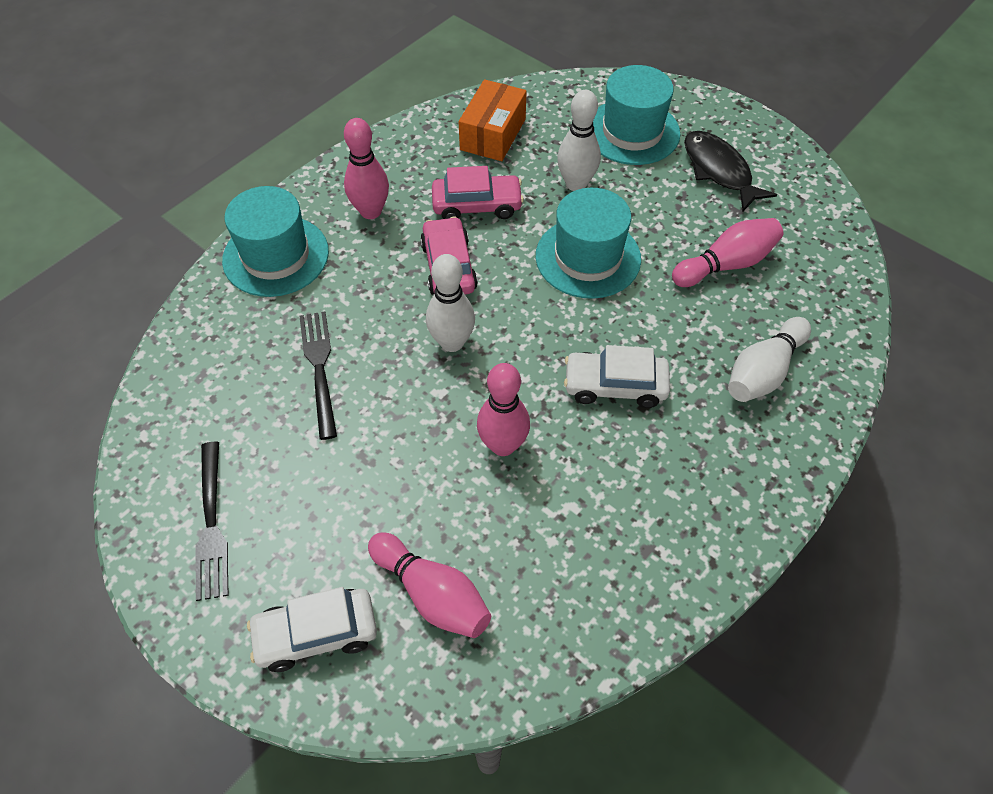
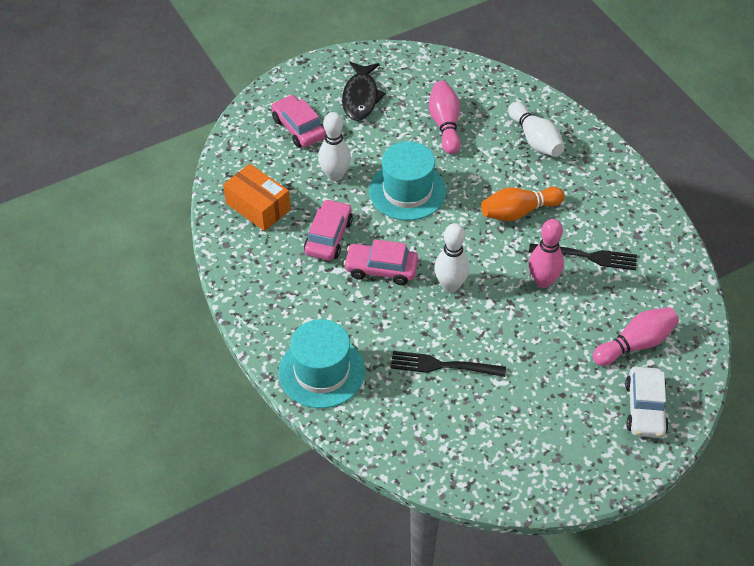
camera: 70 degrees left, 5 degrees down
black fork [196,442,229,601] -> black fork moved to [529,243,637,270]
pink bowling pin [344,118,389,219] -> none
white car [564,345,670,408] -> orange bowling pin [481,187,565,221]
turquoise hat [593,65,680,165] -> pink car [271,95,326,148]
black fish [684,131,777,212] -> black fish turned 75 degrees counterclockwise [342,62,386,121]

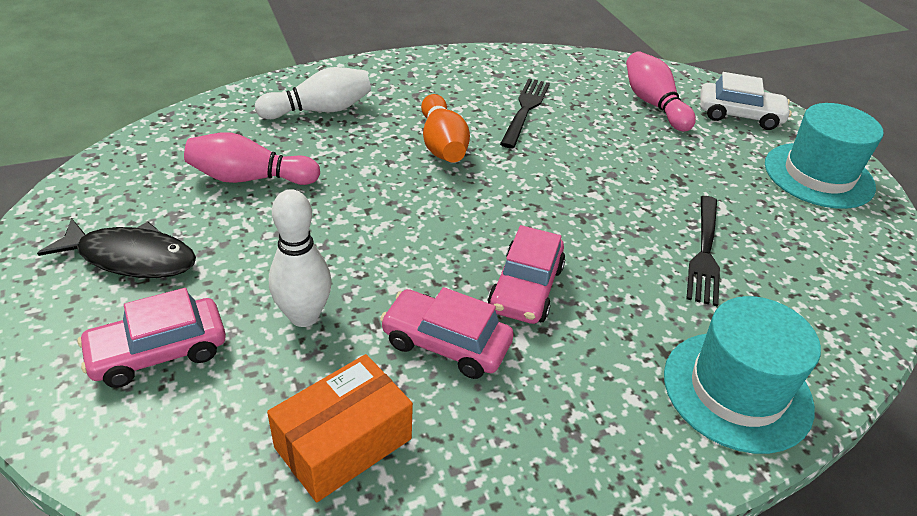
camera: 85 degrees left, 10 degrees down
turquoise hat [369,141,446,220] -> turquoise hat moved to [765,103,884,209]
white bowling pin [434,223,470,292] -> none
pink bowling pin [529,219,564,288] -> none

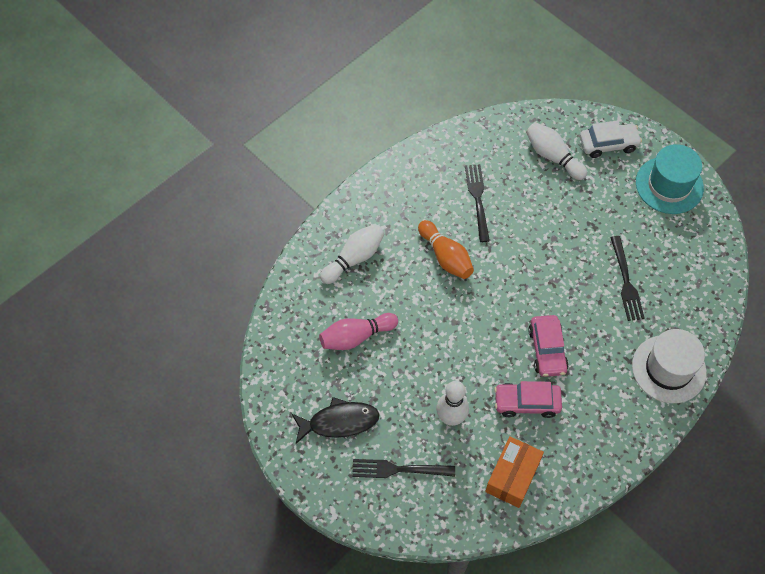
camera: 20 degrees left, 20 degrees up
pink car [78,288,226,388] -> black fork [352,459,455,478]
pink bowling pin [626,51,696,132] -> white bowling pin [526,122,587,180]
turquoise hat [664,296,821,454] -> white hat [632,329,707,403]

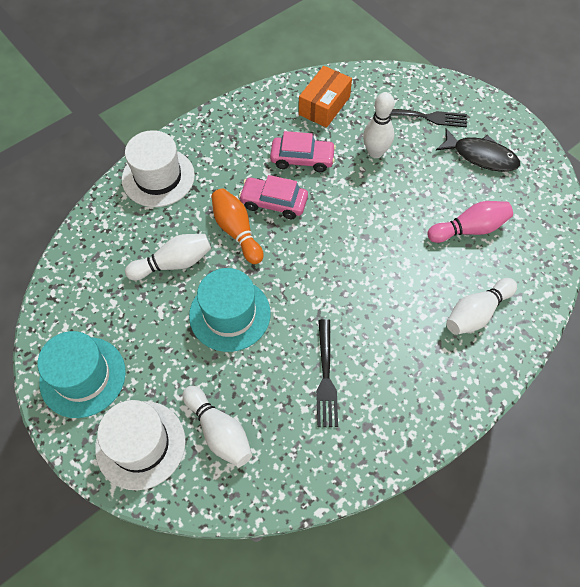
camera: 175 degrees left, 0 degrees up
black fish [291,397,380,444] -> black fish turned 150 degrees counterclockwise [436,128,520,172]
orange bowling pin [418,220,474,279] -> orange bowling pin moved to [211,188,264,264]
pink car [528,315,569,377] -> pink car turned 75 degrees counterclockwise [239,175,308,219]
white car [580,120,642,158] -> white hat [95,400,186,491]
black fork [610,236,645,321] -> white bowling pin [125,234,211,281]
none -> turquoise hat [189,268,270,352]

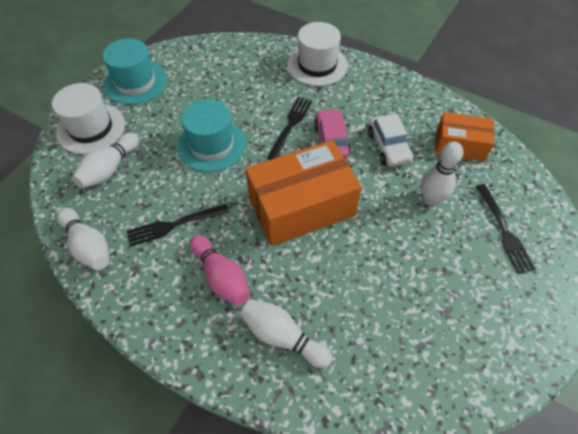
camera: 70 degrees right, 5 degrees down
white bowling pin [125,234,211,281] -> white bowling pin moved to [57,208,109,270]
orange bowling pin [211,188,264,264] -> black fork [267,97,312,160]
pink car [270,131,336,172] -> white car [368,113,413,167]
pink bowling pin [427,201,513,243] -> pink bowling pin moved to [190,235,250,306]
black fish [436,128,520,172] -> none
none -> orange box [245,140,362,246]

